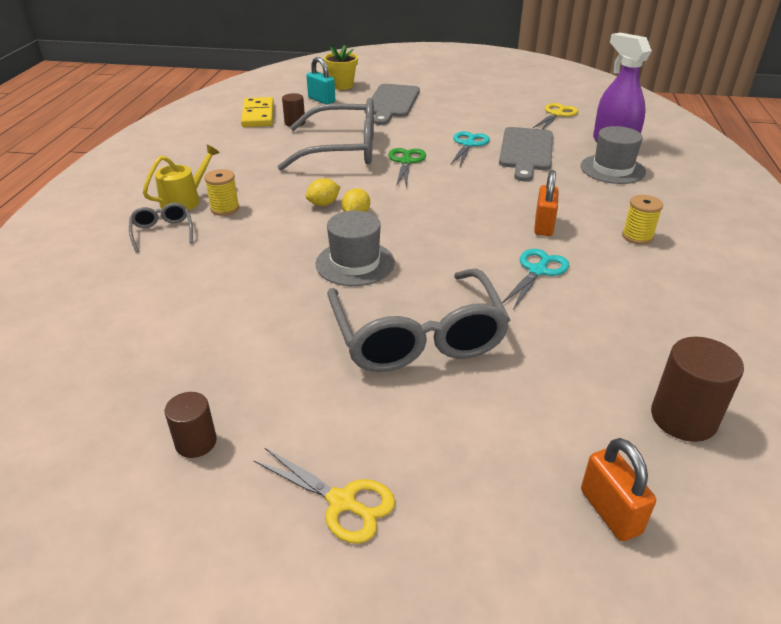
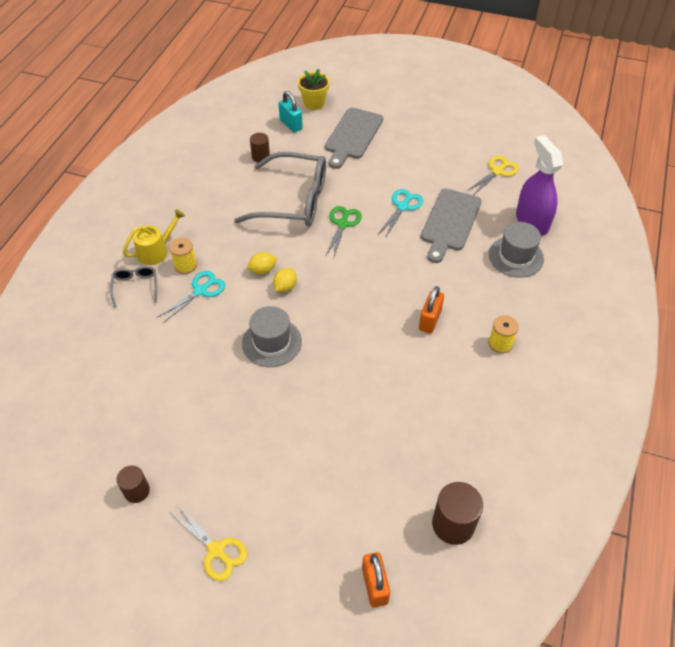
camera: 10 degrees right, 15 degrees up
yellow domino [241,97,274,127] -> none
grey glasses [327,269,510,372] -> none
turquoise scissors [502,249,569,310] -> turquoise scissors moved to [157,271,225,323]

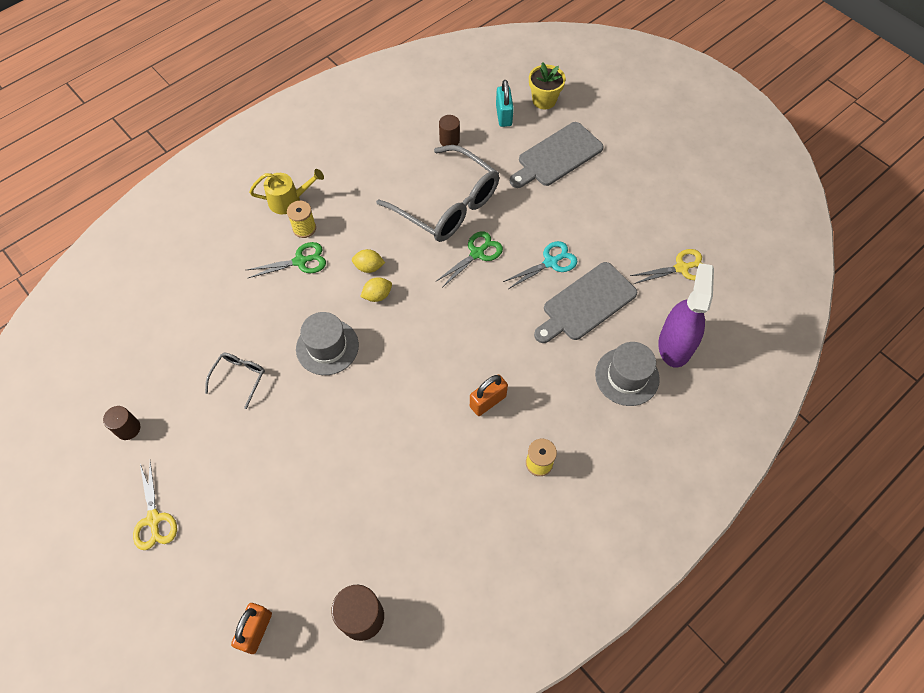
camera: 30 degrees right, 10 degrees up
grey glasses [110,266,157,308] -> grey glasses moved to [205,353,265,409]
turquoise scissors [157,271,225,323] -> green scissors [247,242,326,278]

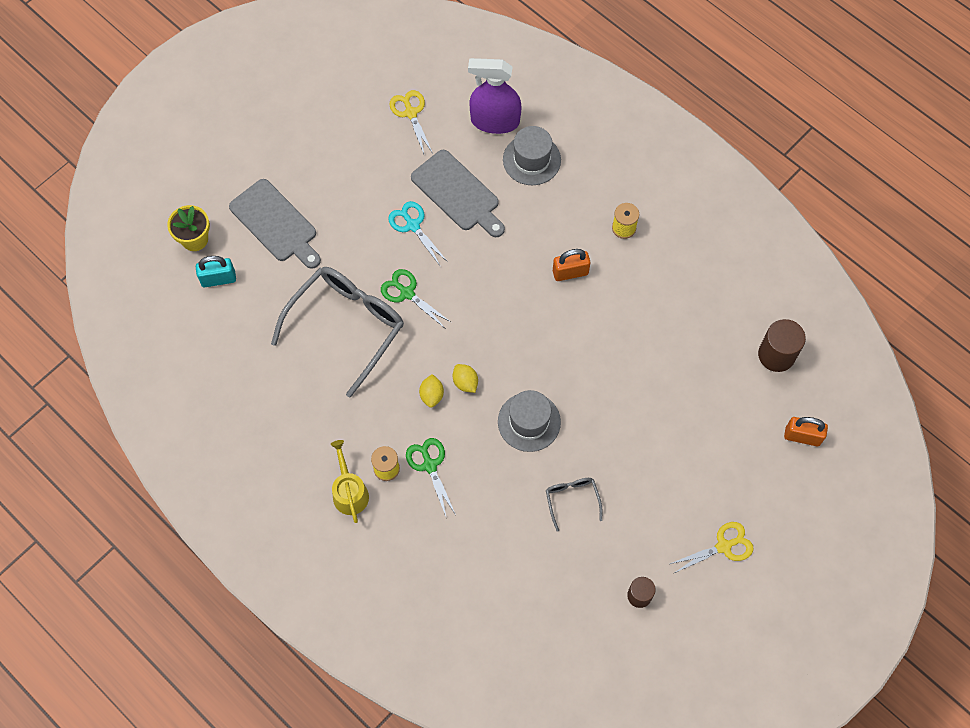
camera: 95 degrees left, 5 degrees up
grey glasses [205,353,265,409] -> grey glasses turned 60 degrees clockwise [546,478,602,532]
brown cylinder [439,115,460,146] -> none
orange padlock [470,374,508,416] -> orange padlock turned 60 degrees counterclockwise [553,249,590,281]

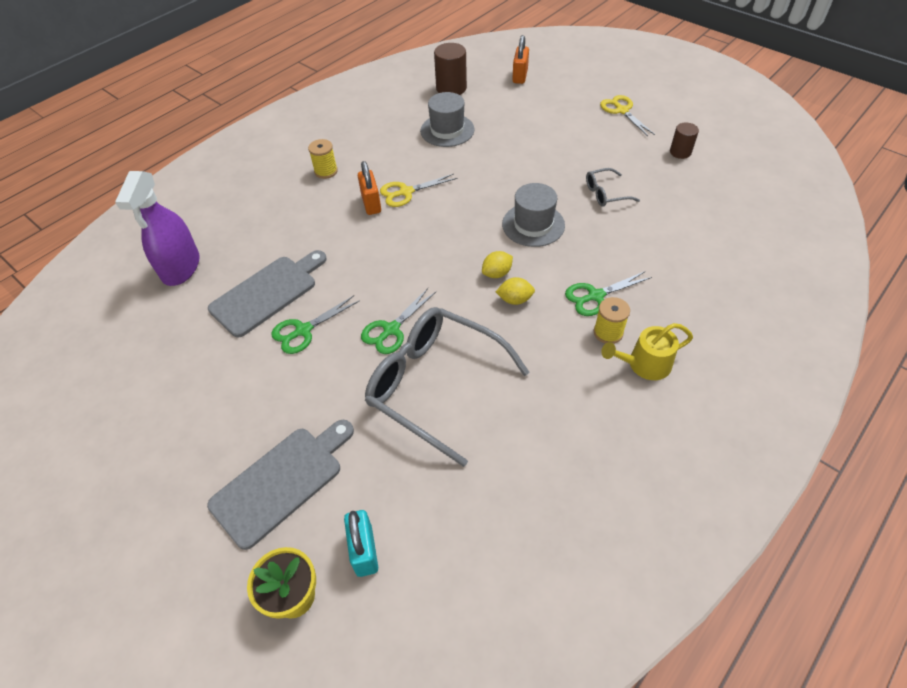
camera: 90 degrees left, 15 degrees down
turquoise scissors [388,201,448,267] -> green scissors [271,295,360,354]
yellow scissors [390,90,433,154] -> yellow scissors moved to [380,174,457,207]
grey hat [503,126,561,185] -> grey hat moved to [420,92,474,147]

